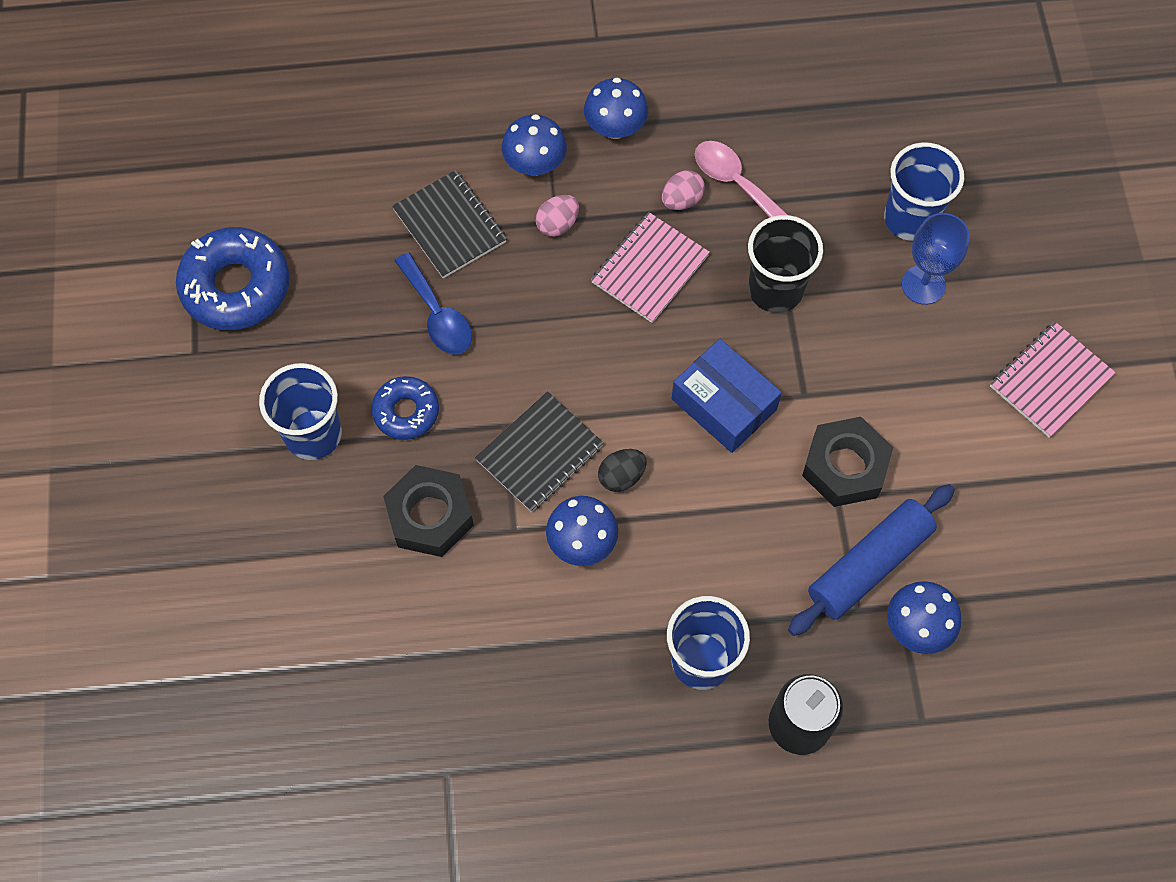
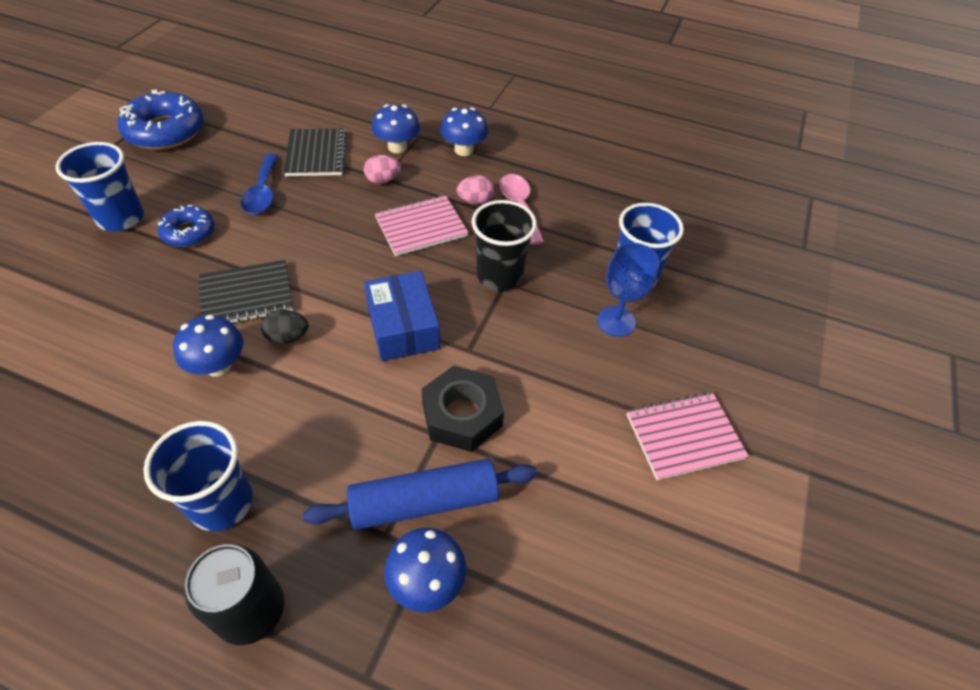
camera: 25 degrees right, 15 degrees down
black nut [383,465,474,557] -> none

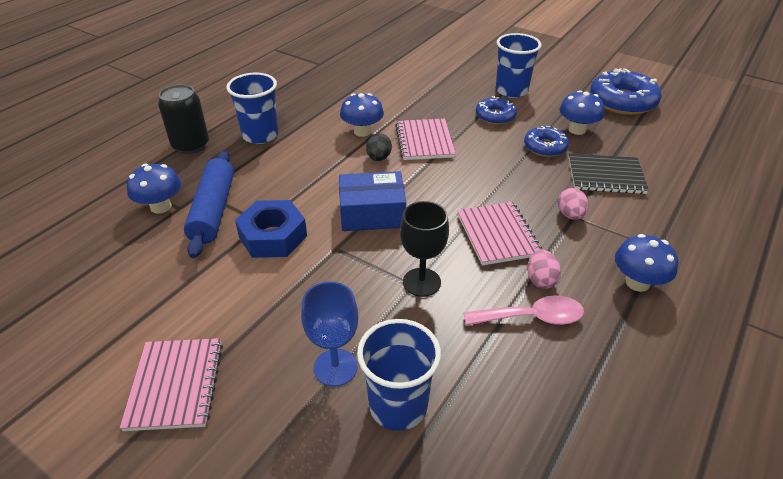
camera: 105 degrees right, 10 degrees down
black notebook [199,260,293,323] -> pink notebook [395,119,456,160]
blue spoon [240,153,278,214] -> blue donut [524,126,569,157]
blue mushroom [372,104,420,153] -> blue mushroom moved to [560,90,604,135]
black nut [422,366,504,452] -> blue nut [235,200,307,258]
black cup [471,200,537,291] -> black goblet [400,201,449,297]

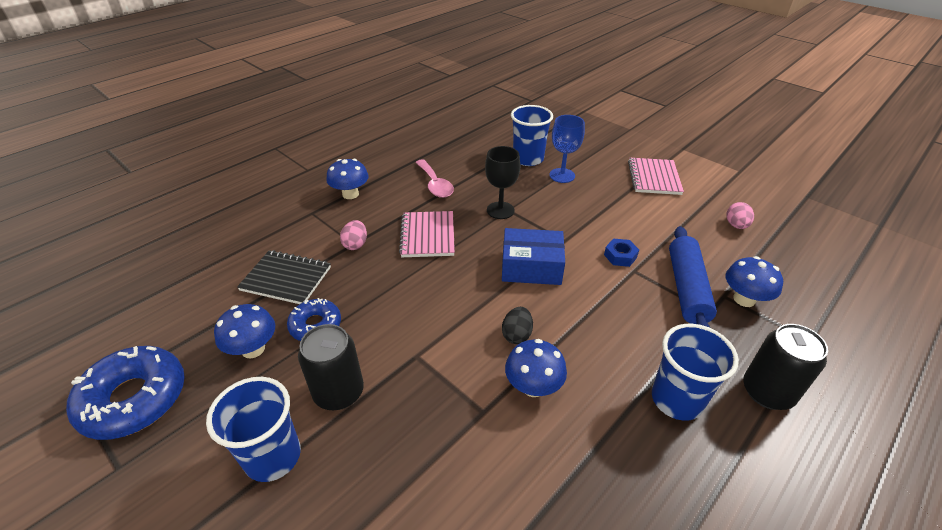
camera: 170 degrees left, 0 degrees up
blue nut [235,200,307,258] -> blue nut [604,239,639,267], size x0.55
pink notebook [395,119,456,160] -> none
pink spoon [464,296,584,326] -> pink spoon turned 120 degrees counterclockwise [415,159,454,198]
blue donut [476,96,517,125] -> black can [298,324,364,410]
pink egg [527,249,561,289] -> pink egg moved to [727,202,754,229]

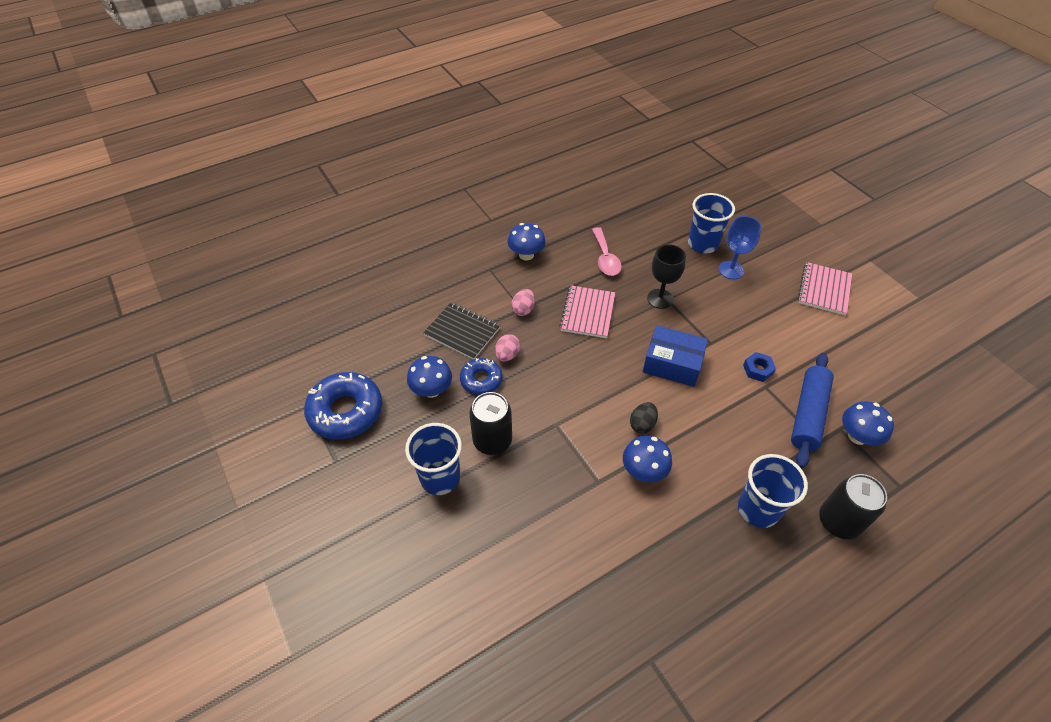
camera: 15 degrees right, 10 degrees up
pink egg [727,202,754,229] -> pink egg moved to [495,334,520,361]

